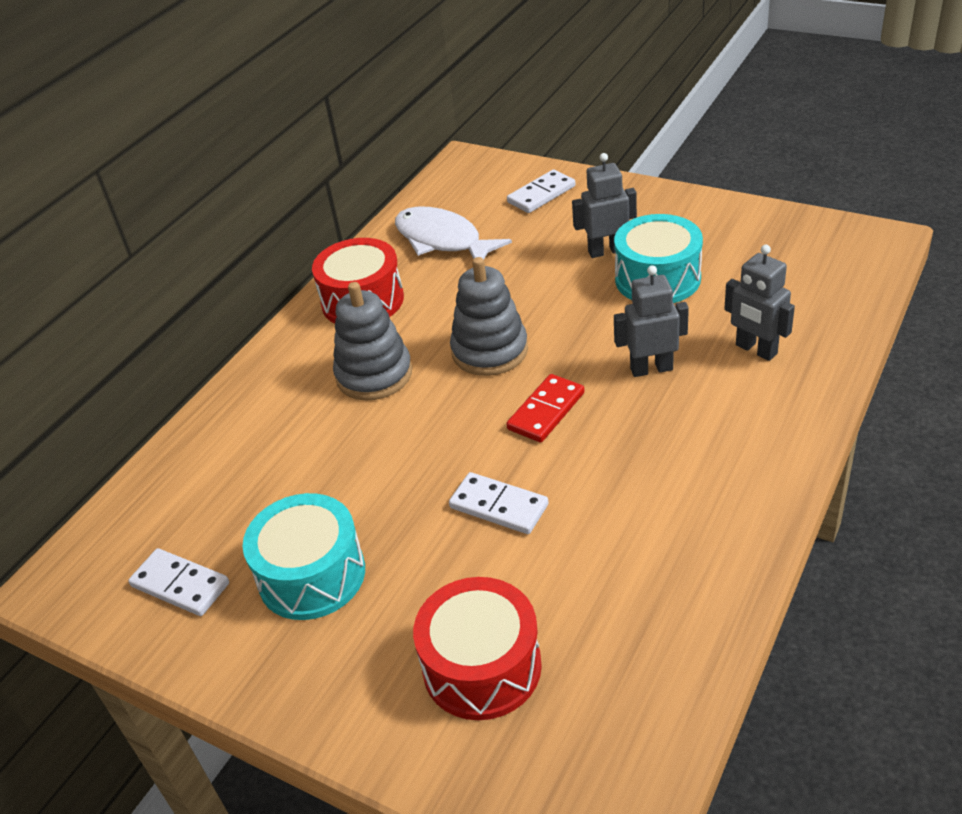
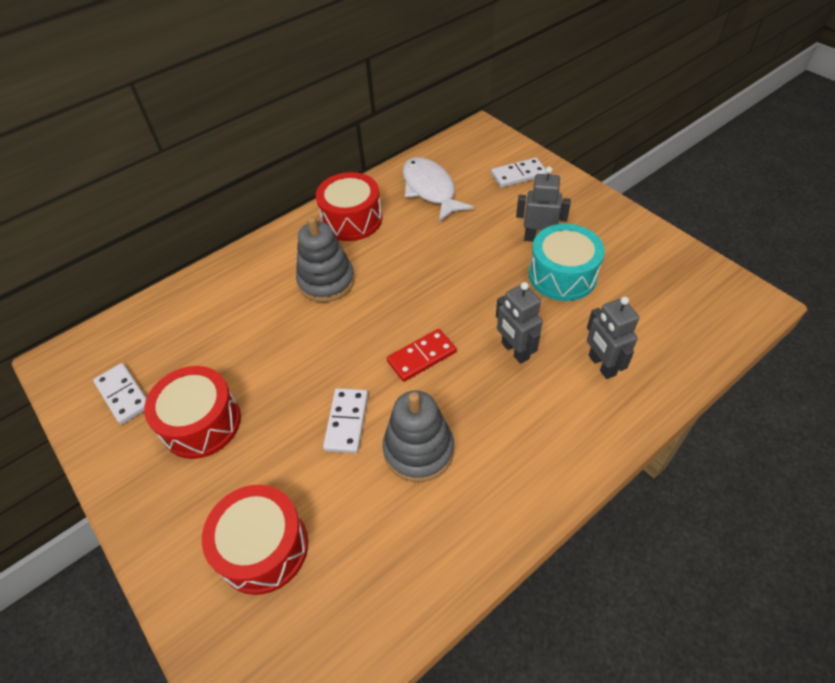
camera: 20 degrees right, 10 degrees up
turquoise drum [242,493,365,620] -> red drum [144,366,241,459]
white domino [449,472,549,534] -> white domino turned 45 degrees clockwise [323,388,368,453]
grey stacking toy [450,257,528,376] -> grey stacking toy moved to [383,391,454,482]
grey robot [614,265,689,377] -> grey robot turned 135 degrees counterclockwise [496,282,543,364]

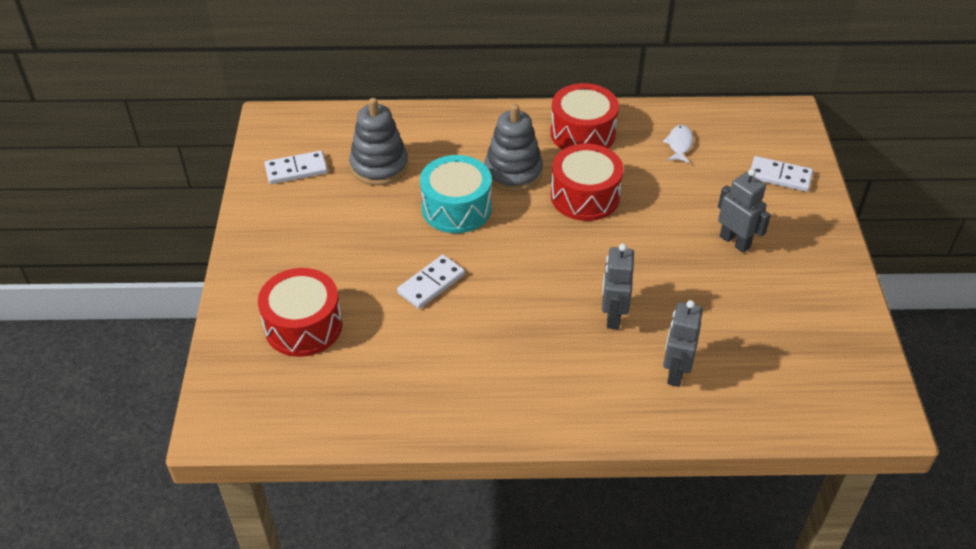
camera: 35 degrees right, 5 degrees down
white domino [93,363,146,424] -> white domino turned 75 degrees clockwise [264,151,328,184]
red drum [144,366,241,459] -> red drum moved to [551,144,624,221]
grey stacking toy [383,391,454,482] -> grey stacking toy moved to [349,98,408,186]
red domino [387,329,456,382] -> none
white fish [403,157,474,222] -> white fish [663,125,693,163], size x0.51
turquoise drum [529,224,605,301] -> turquoise drum moved to [420,155,492,233]

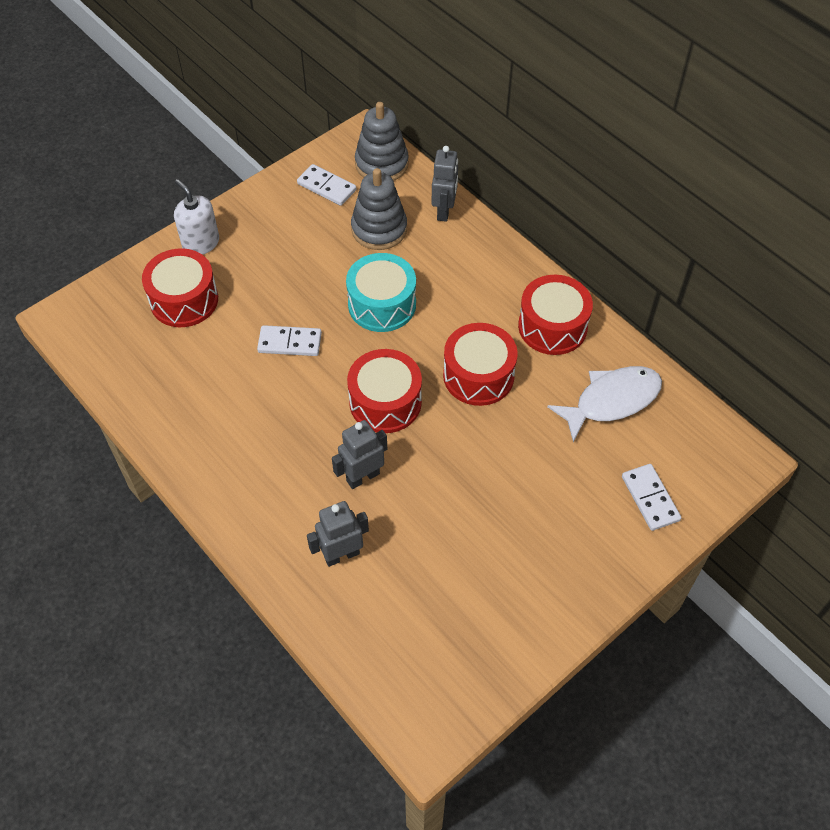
camera: 50 degrees right, 10 degrees up
grey stacking toy [484,104,543,192] -> grey stacking toy moved to [355,102,409,181]
white fish [663,125,693,163] -> white fish [547,366,662,442], size x1.98
grey robot [718,169,771,253] -> grey robot moved to [432,146,458,222]
none -> white soap dispenser [174,179,219,255]
none -> red drum [347,349,422,433]

